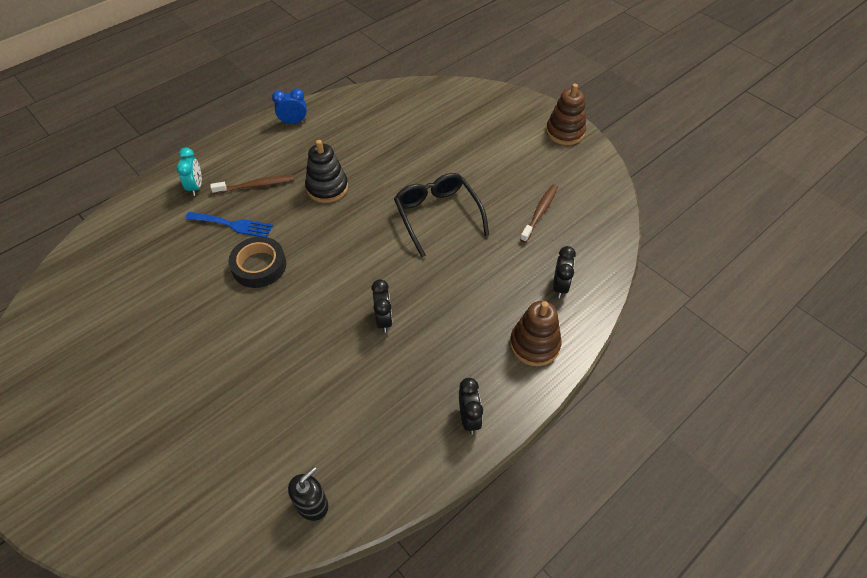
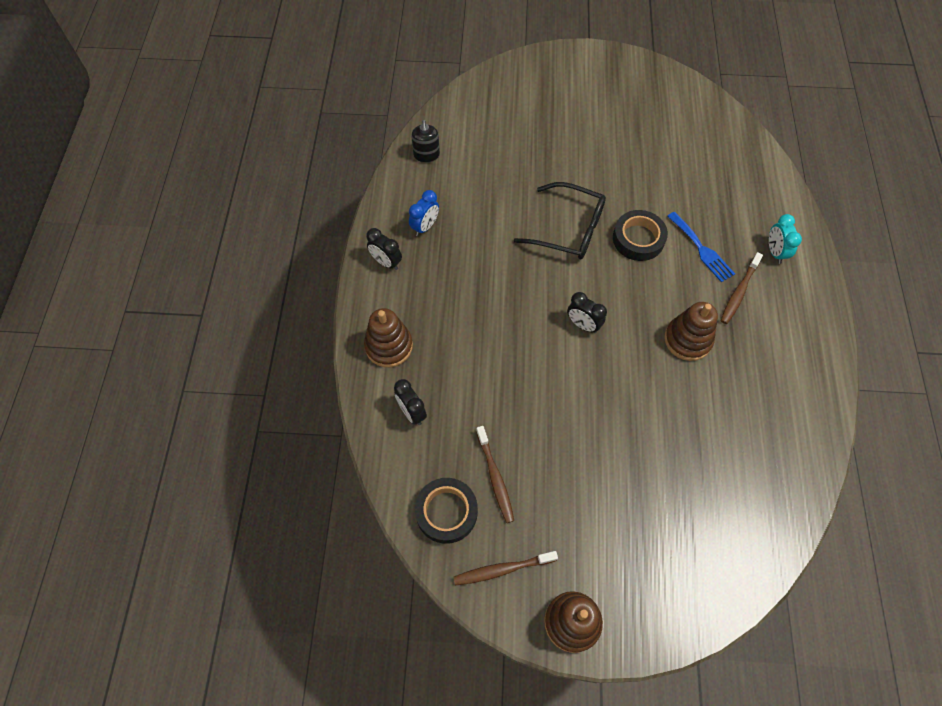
camera: 135 degrees right, 10 degrees up
turquoise clock [176,148,202,196] -> turquoise clock turned 45 degrees clockwise [769,214,802,264]
blue fork [185,212,273,237] -> blue fork turned 90 degrees counterclockwise [667,212,735,282]
blue clock [272,88,307,124] -> blue clock moved to [409,190,439,236]
black stacking toy [305,140,348,203] -> brown stacking toy [664,302,718,361]
black clock [371,279,393,333] -> black clock moved to [567,292,607,333]
black glasses [394,173,489,257] -> black glasses moved to [514,182,606,259]
none -> black tape [415,478,478,544]
none -> brown toothbrush [453,551,558,586]

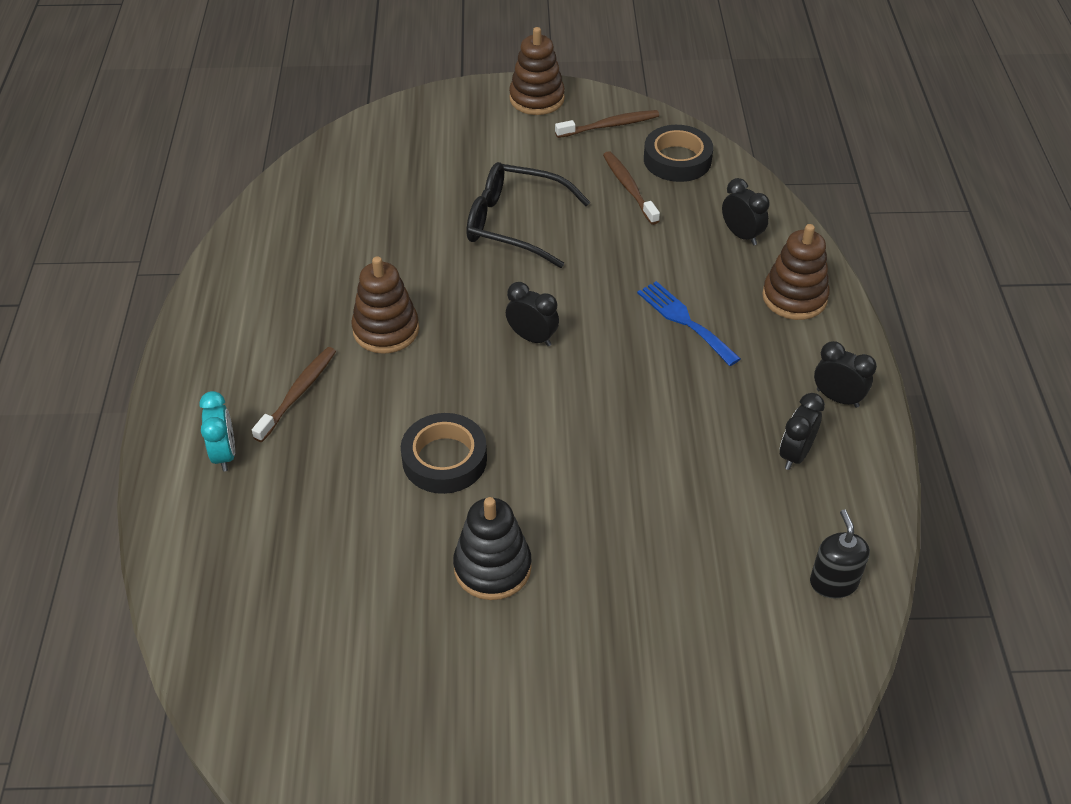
camera: 175 degrees right, 15 degrees down
blue clock [409,190,439,236] -> black clock [780,393,825,470]
black glasses [514,182,606,259] -> black glasses moved to [466,162,590,268]
blue fork [667,212,735,282] -> blue fork moved to [637,281,741,366]
none -> black stacking toy [453,497,532,600]

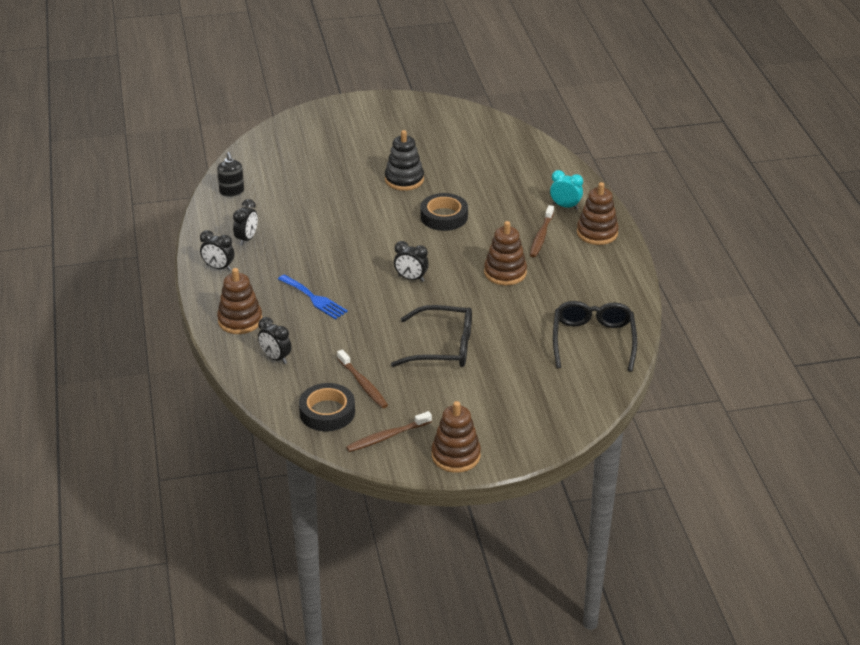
camera: 170 degrees right, 10 degrees down
turquoise clock [200,391,235,472] -> turquoise clock turned 135 degrees clockwise [550,170,583,210]
none -> black glasses [553,301,637,372]
none -> brown stacking toy [577,182,619,245]

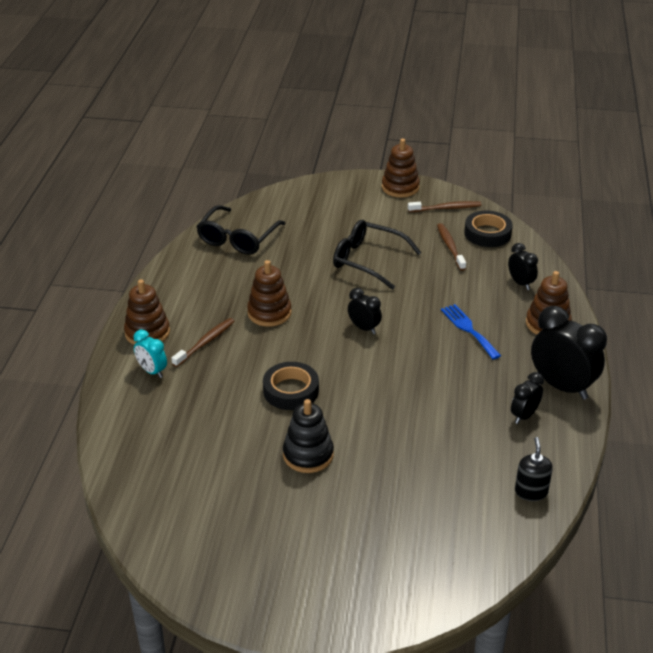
camera: 160 degrees left, 0 degrees up
black clock [200,230,234,271] -> black clock [531,306,607,400], size x1.89

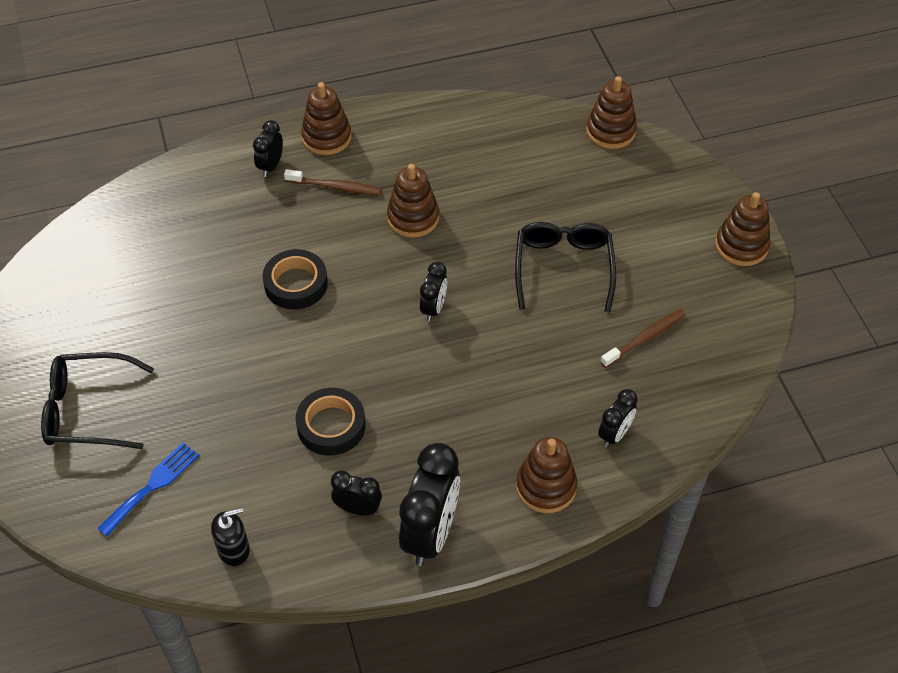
camera: 65 degrees right, 15 degrees up
turquoise clock [134,329,167,378] -> black clock [253,120,283,177]
black glasses [196,205,286,255] -> black glasses moved to [41,352,154,449]
black stacking toy [283,399,334,473] -> none
brown toothbrush [408,201,481,212] -> none
blue fork [441,304,501,359] -> blue fork moved to [97,442,199,536]
black tape [464,211,513,247] -> black tape moved to [296,388,366,456]
none -> brown stacking toy [586,76,637,149]

